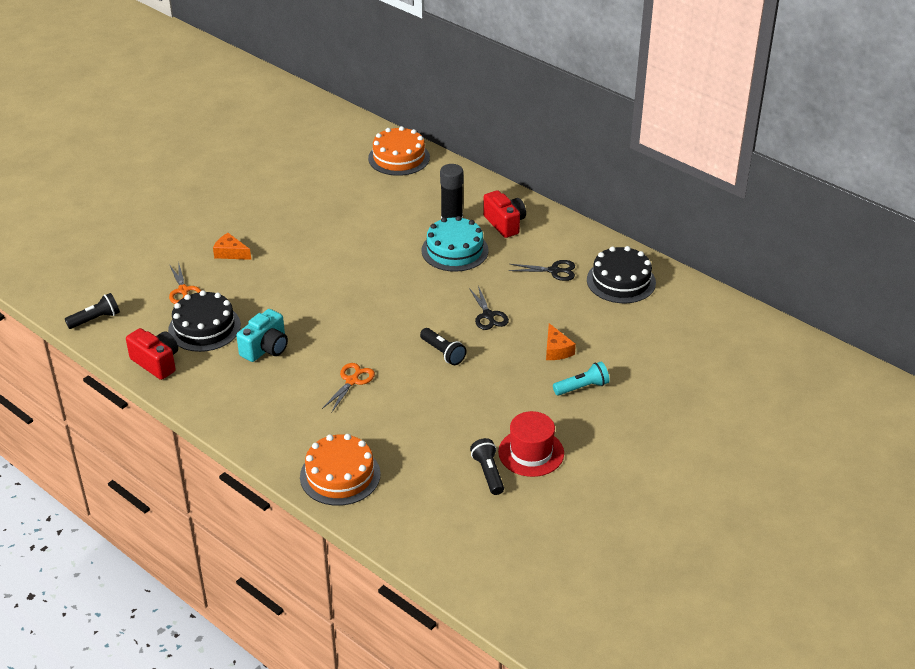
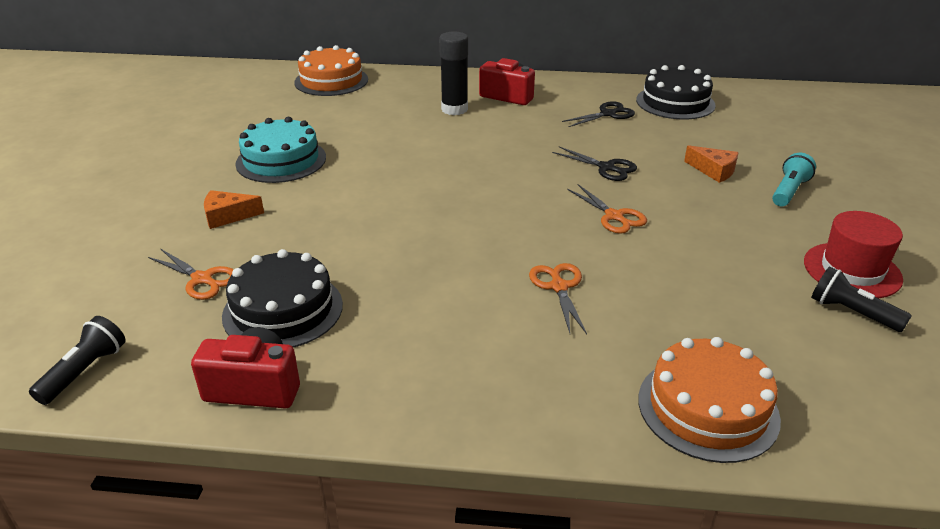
camera: 35 degrees left, 5 degrees down
turquoise camera [236,309,288,362] -> none
black flashlight [420,328,466,365] -> orange scissors [567,184,647,234]
turquoise cake [421,216,489,272] -> turquoise cake moved to [235,117,326,183]

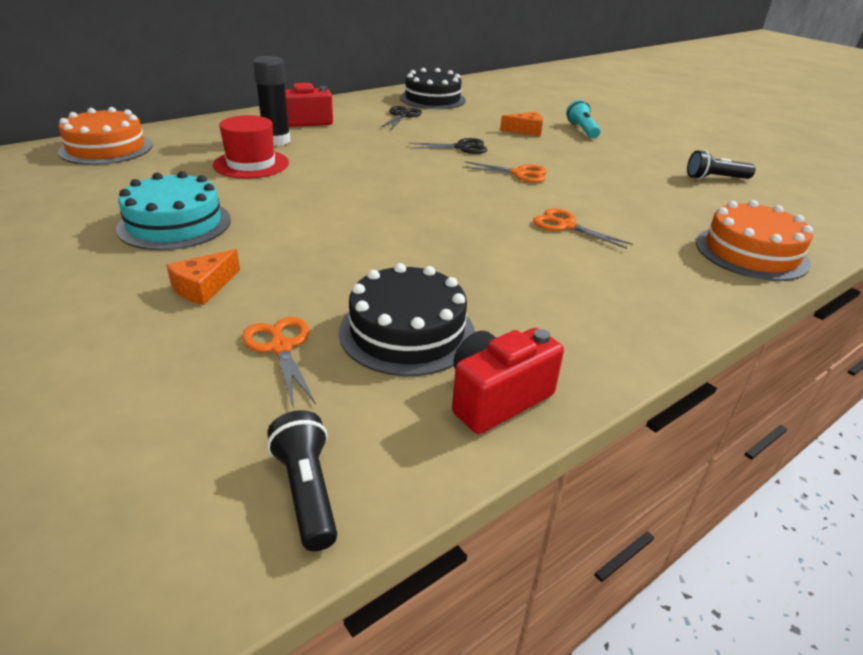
camera: 45 degrees left, 0 degrees up
orange scissors [148,249,234,300] -> orange scissors turned 105 degrees counterclockwise [242,317,316,406]
red hat [804,211,903,298] -> red hat moved to [213,115,289,179]

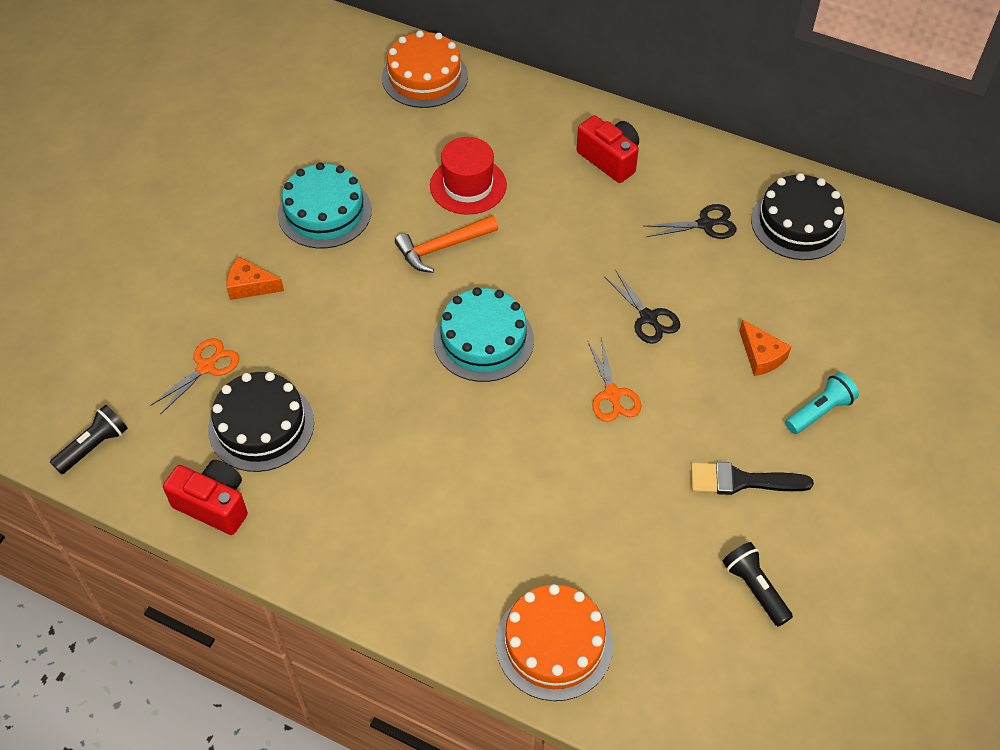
camera: 65 degrees right, 20 degrees up
black glue stick [253,56,290,146] -> none
orange scissors [533,208,633,249] -> none
none -> orange hammer [395,215,498,273]
none -> turquoise cake [433,287,534,382]
none -> black brush [691,462,814,495]

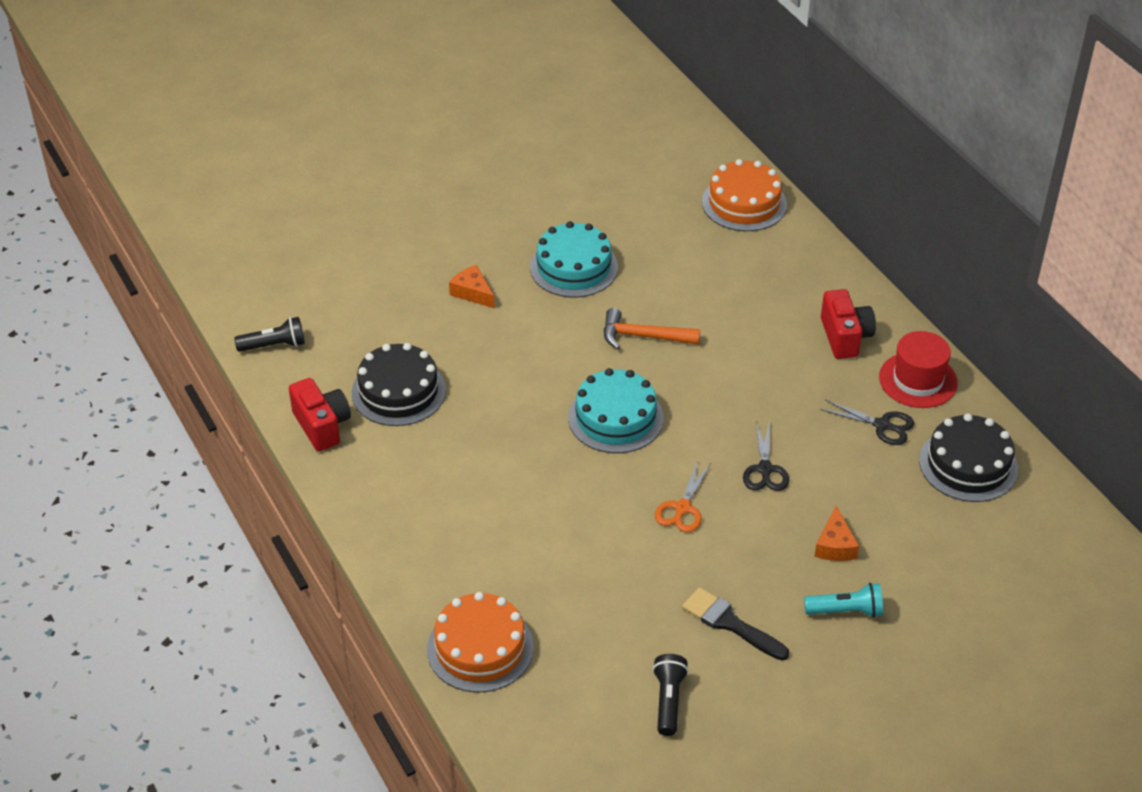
camera: 35 degrees right, 10 degrees down
orange scissors [150,338,239,415] -> none
red hat [430,137,507,215] -> red hat moved to [879,331,958,408]

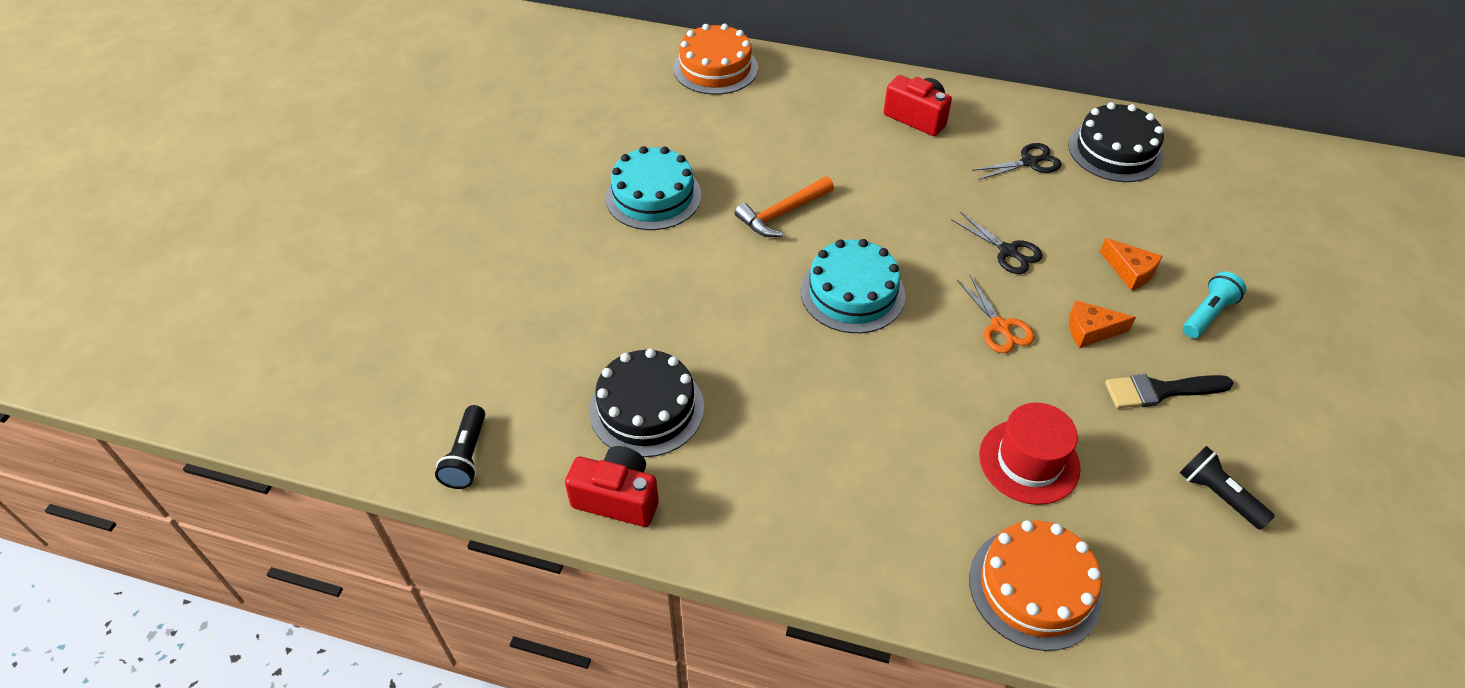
camera: 45 degrees left, 5 degrees up
black flashlight [234,317,305,352] -> black flashlight turned 150 degrees clockwise [435,405,485,489]
orange cheese [449,265,494,308] -> orange cheese moved to [1069,300,1136,348]
red hat [879,331,958,408] -> red hat moved to [979,402,1081,505]

